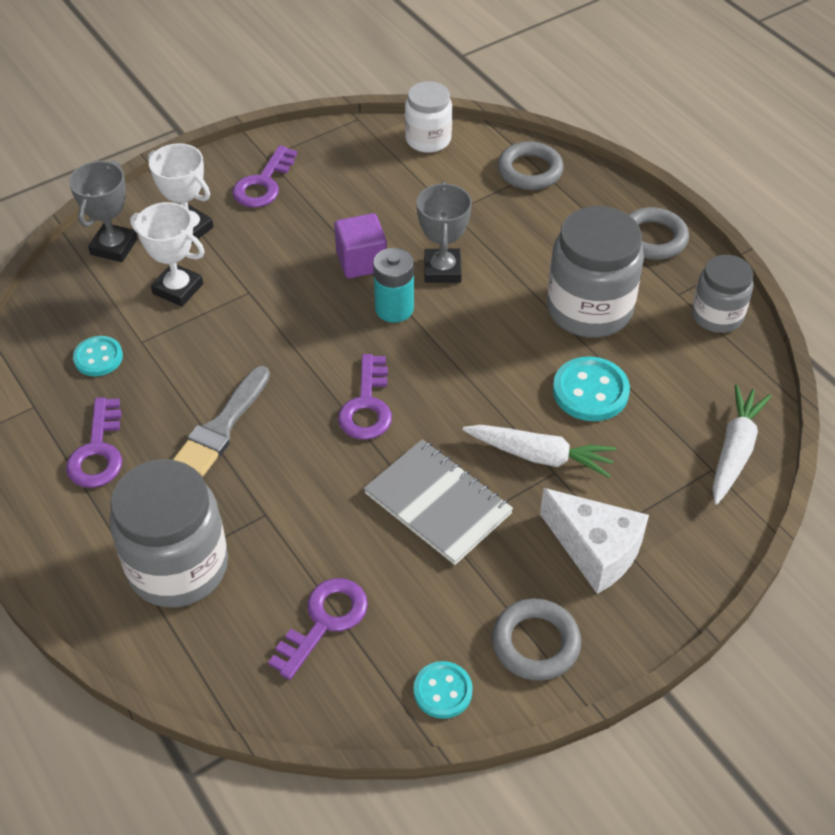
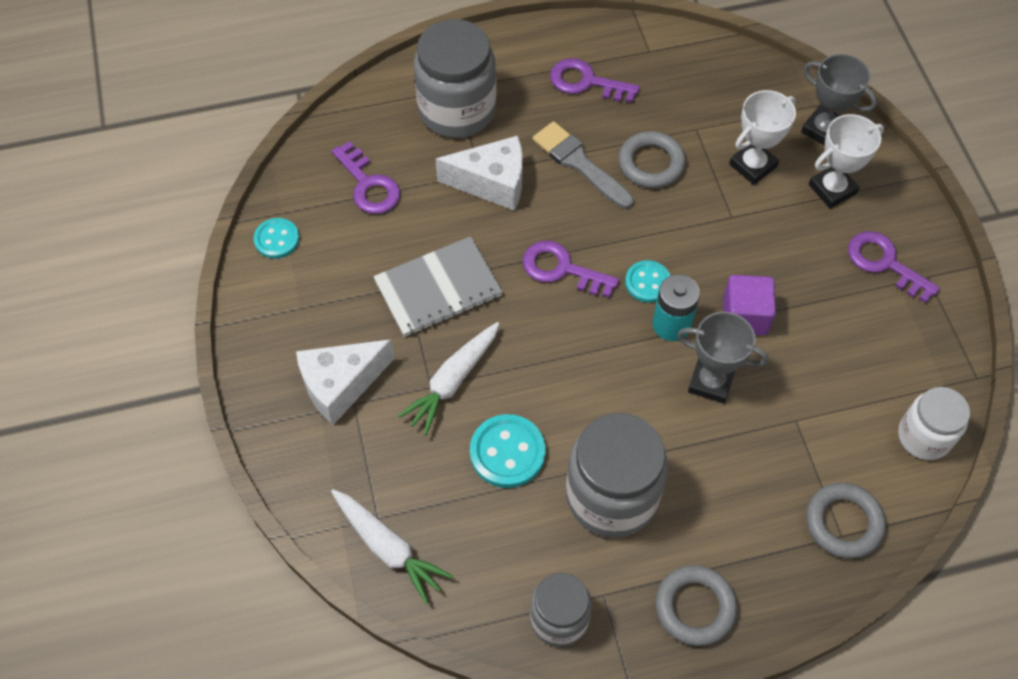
camera: 110 degrees right, 10 degrees up
turquoise button [73,336,123,376] -> turquoise button moved to [625,260,670,303]
grey ring [492,599,581,681] -> grey ring moved to [618,131,686,188]
none -> white cheese [435,136,523,211]

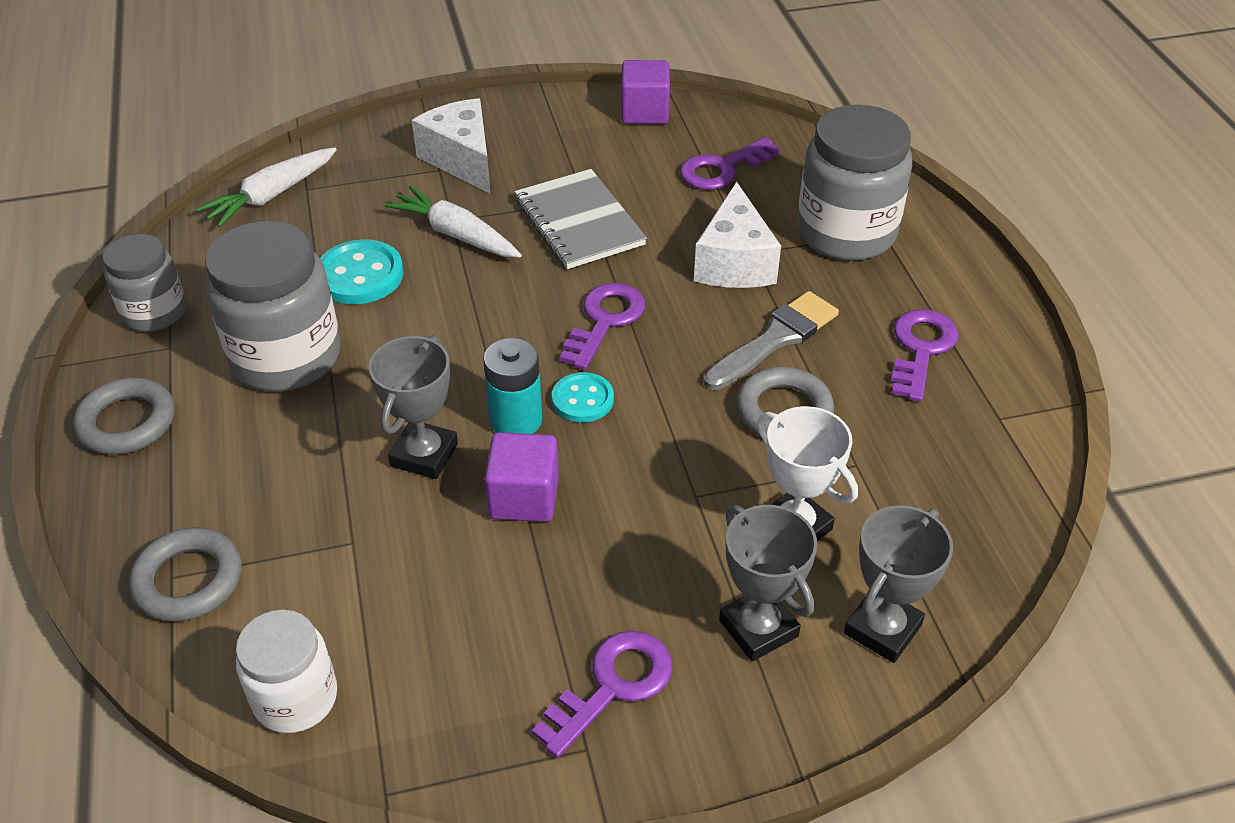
camera: 90 degrees right, 15 degrees down
turquoise button [254,218,299,259] -> purple cube [621,60,670,124]
white trophy [809,114,884,208] -> grey trophy [719,505,817,661]

